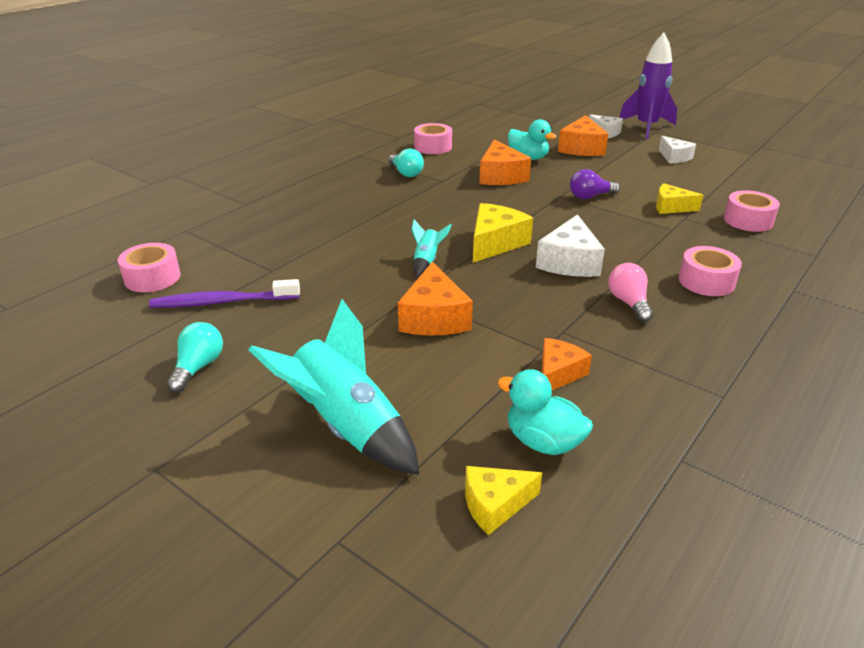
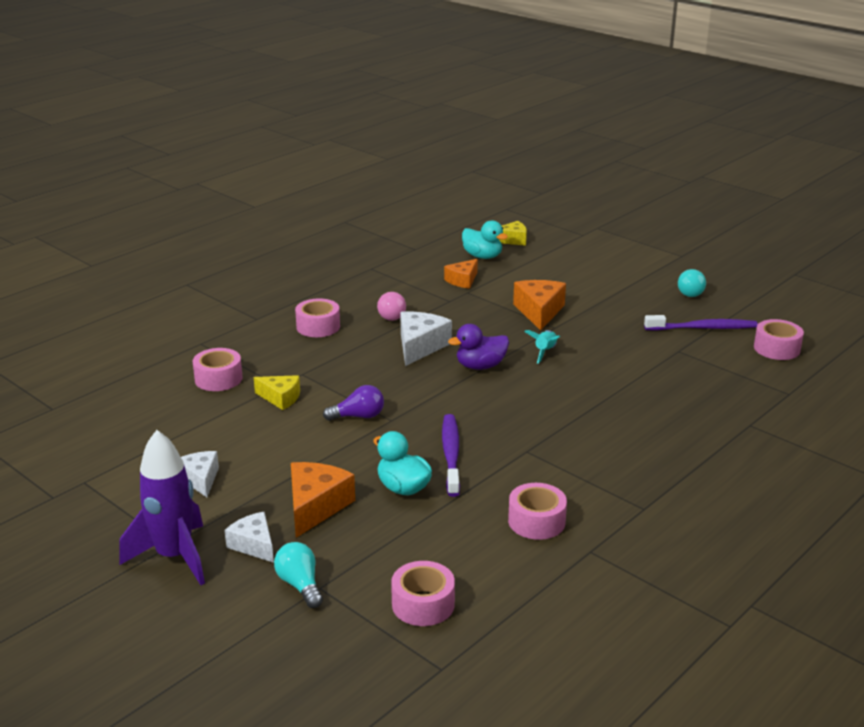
camera: 175 degrees left, 5 degrees down
turquoise rocket [249,299,419,474] -> none
turquoise light bulb [388,149,424,177] -> turquoise light bulb moved to [274,542,323,608]
yellow cheese [473,203,533,263] -> purple duck [448,324,509,370]
orange cheese [479,139,531,185] -> purple toothbrush [442,414,460,497]
none -> pink tape [391,561,455,626]

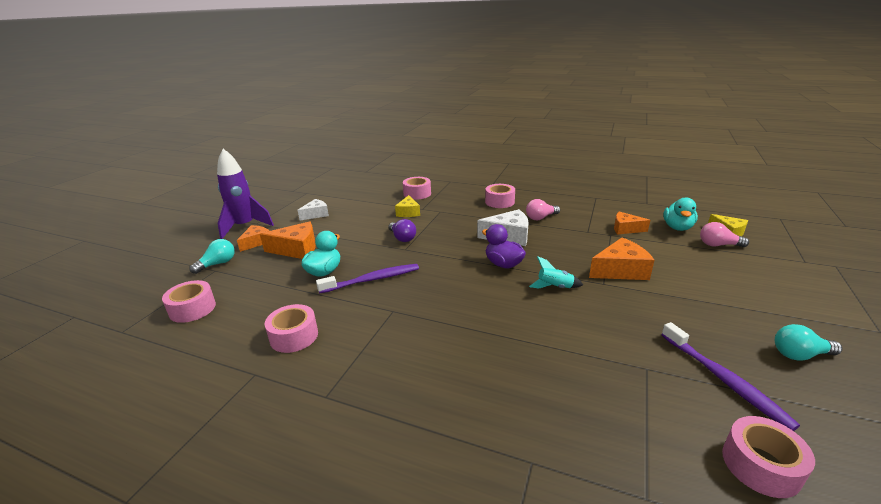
camera: 70 degrees right, 0 degrees up
white cheese [225,512,274,563] -> orange cheese [237,225,270,252]
none -> pink light bulb [700,222,749,247]

